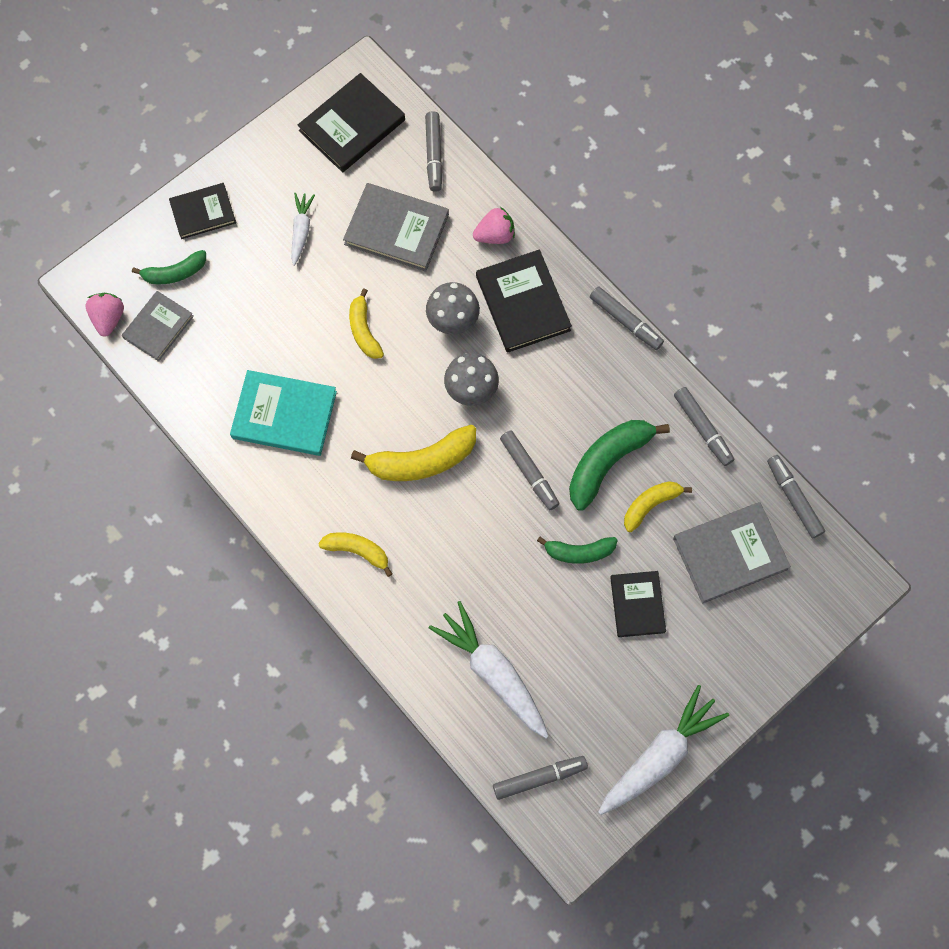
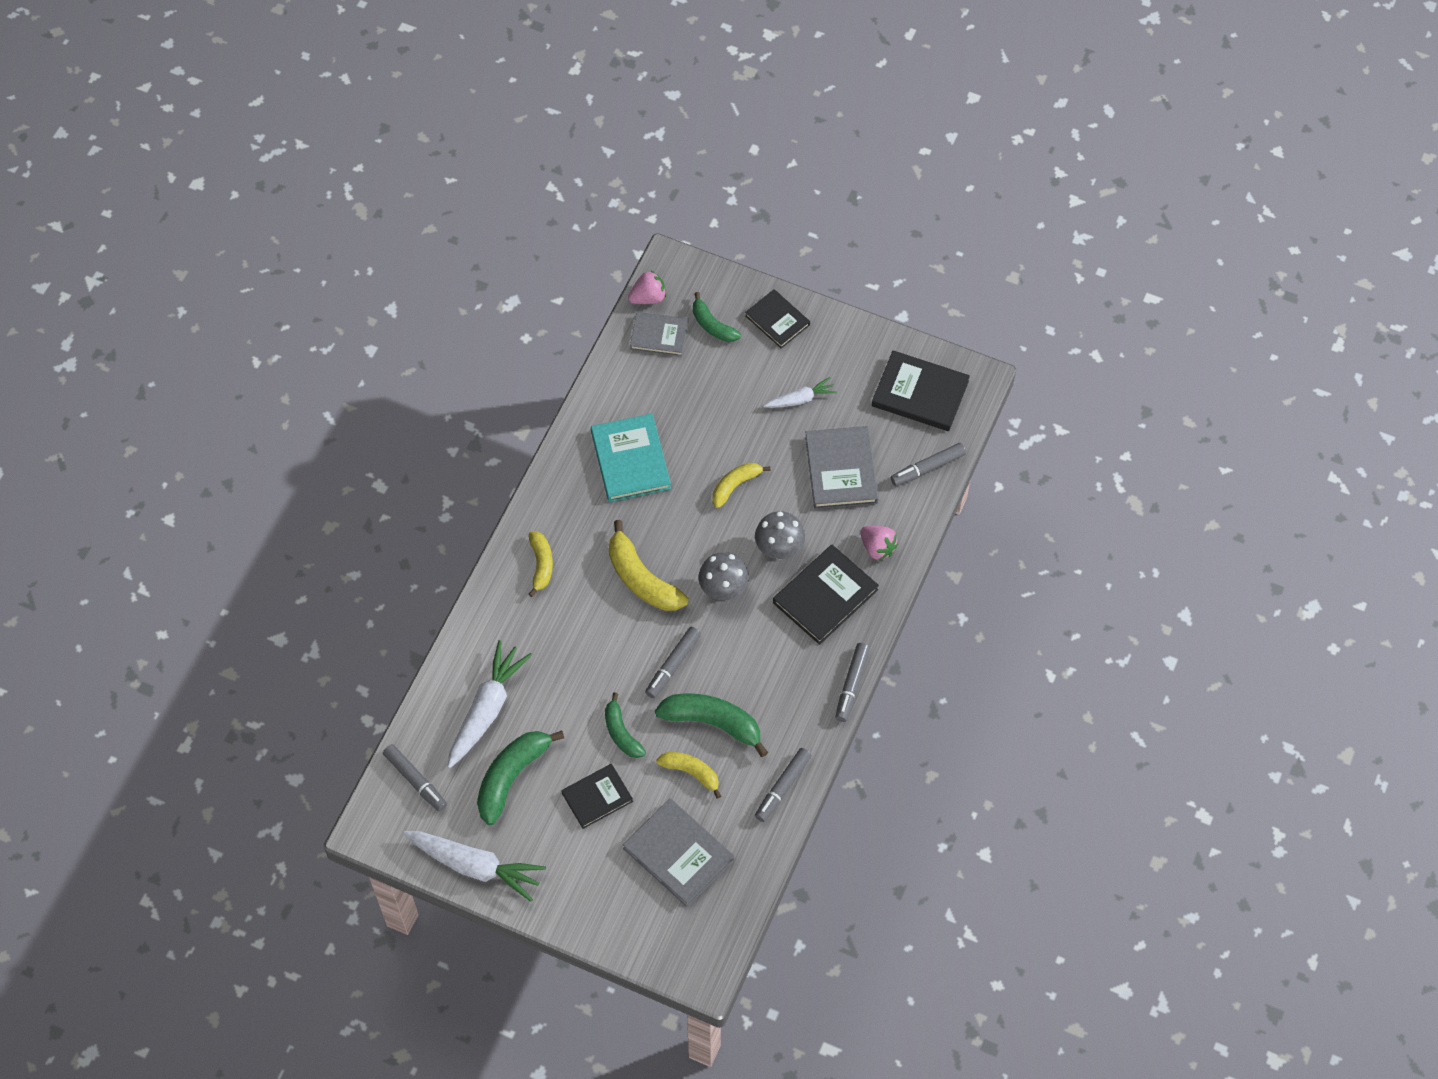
camera: 65 degrees right, 10 degrees down
grey marker [767,455,825,539] -> none
none -> green banana [477,730,564,825]

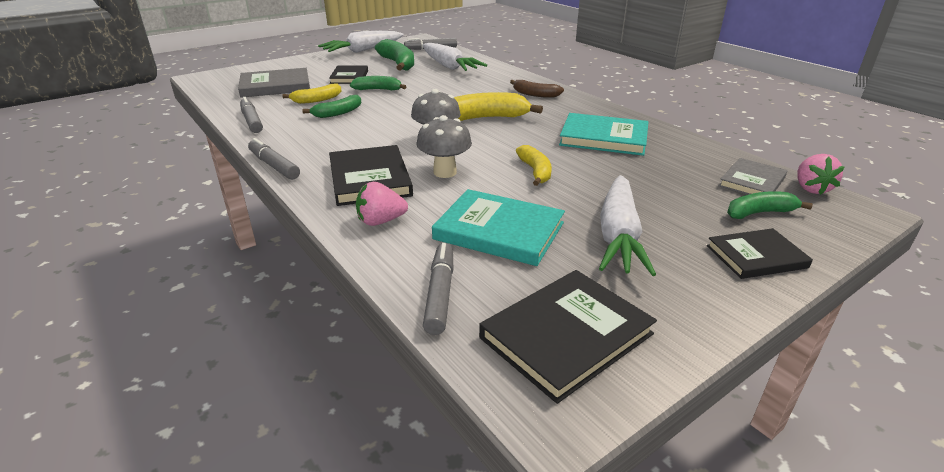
camera: 120 degrees right, 30 degrees down
yellow banana [529,531,553,597] -> brown banana [510,80,564,98]
grey marker [645,627,701,698] -> none
green banana [655,694,768,757] -> green banana [302,95,361,118], size x0.62
white carrot [764,377,837,408] -> white carrot [599,175,656,276], size x1.82
grey book [805,426,879,509] -> turquoise book [432,189,565,266]

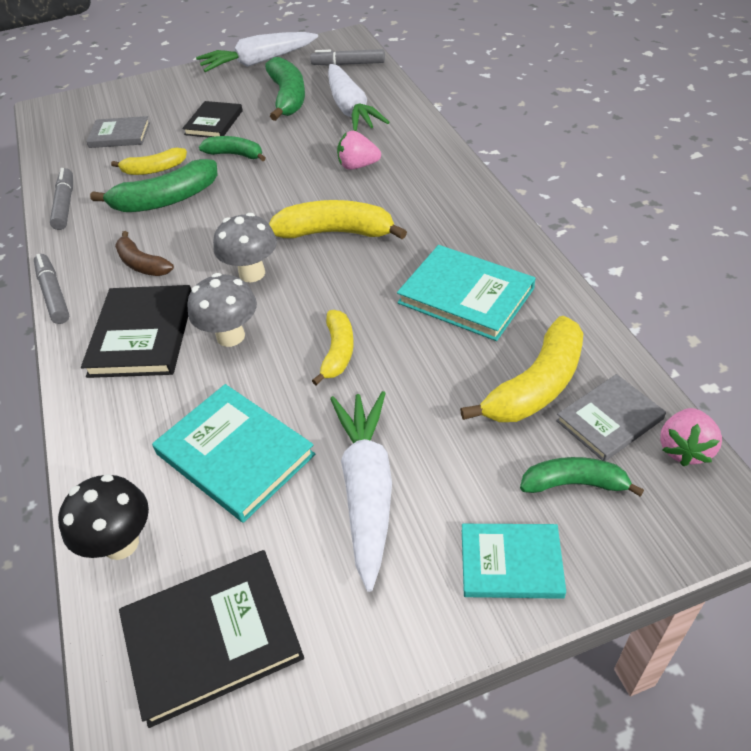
camera: 20 degrees right, 15 degrees up
grey book [238,68,310,98] -> grey book [86,116,150,148], size x0.65
green banana [302,95,361,118] -> green banana [90,159,218,212], size x1.62
pink strawberry [356,182,408,226] -> pink strawberry moved to [337,131,381,170]
grey marker [423,243,453,335] -> black mushroom [58,474,149,560]
brown banana [510,80,564,98] -> brown banana moved to [115,231,174,276]
white carrot [599,175,656,276] -> white carrot turned 150 degrees clockwise [330,391,392,592]
black book [707,228,813,279] -> turquoise book [462,524,566,599]
none -> yellow banana [460,316,584,422]

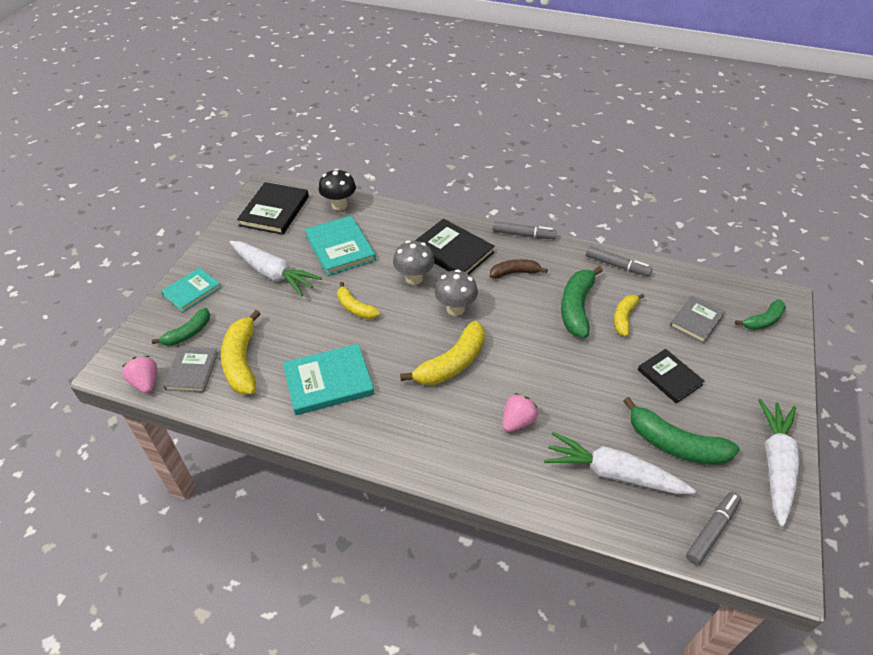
camera: 125 degrees right, 0 degrees up
turquoise book [152,384,315,523] -> turquoise book turned 75 degrees clockwise [305,216,376,276]
green banana [199,136,266,162] -> green banana moved to [735,299,786,330]

